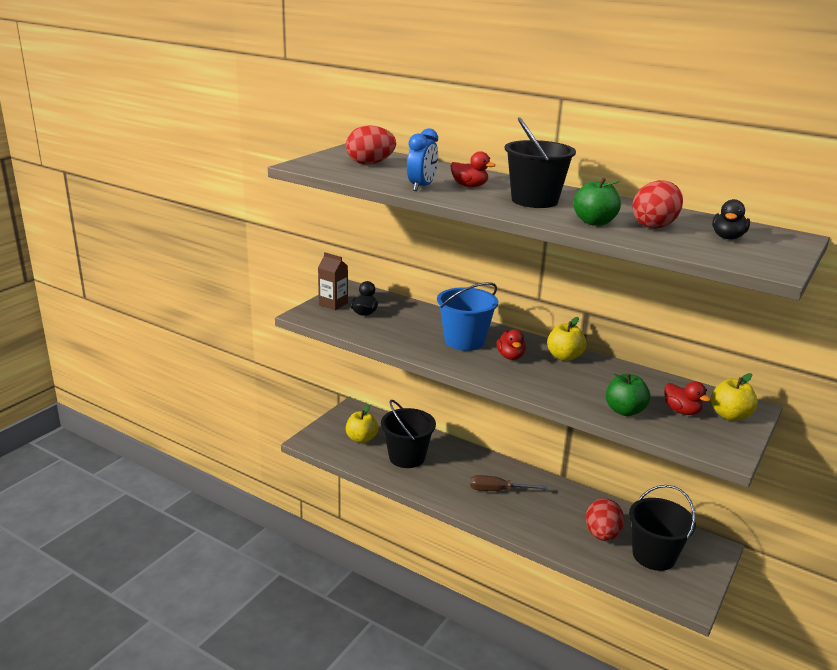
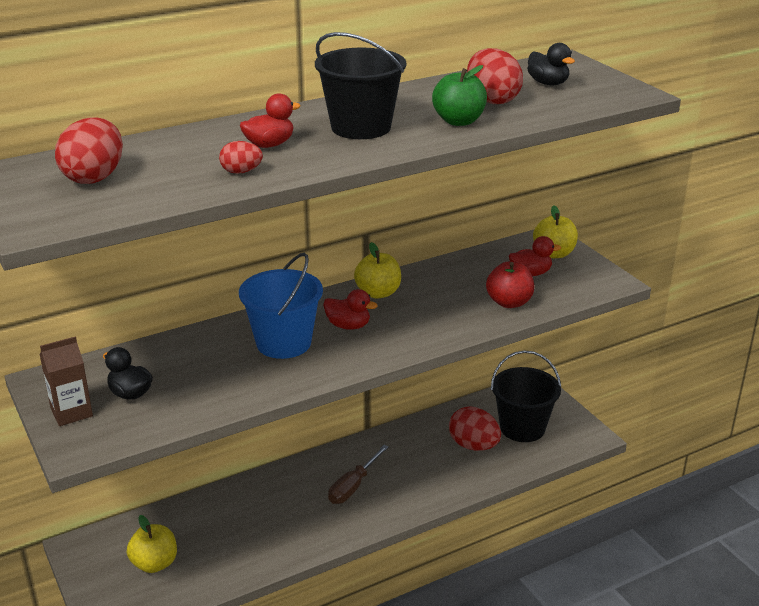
camera: 60 degrees left, 5 degrees up
black bucket [381,400,436,468] -> none
blue clock [407,128,438,191] -> red egg [219,141,263,174]
green apple [606,373,650,416] -> red apple [486,262,534,308]

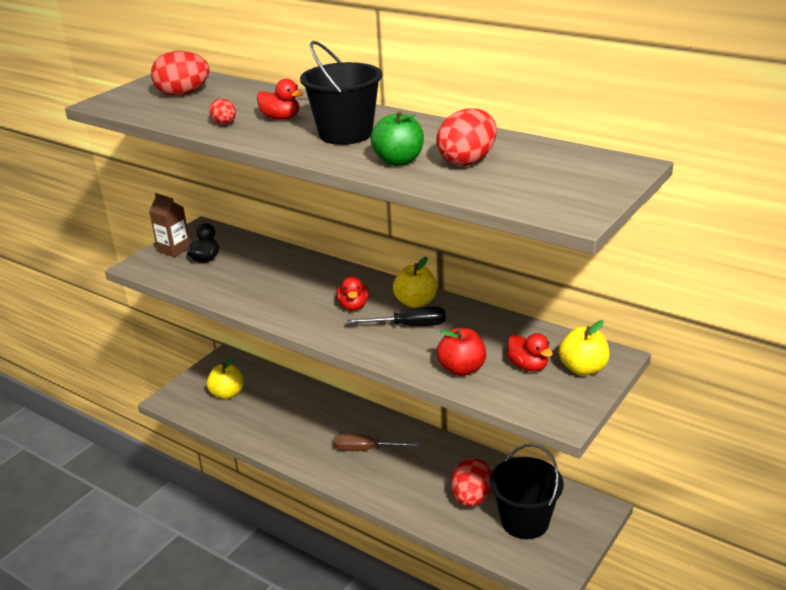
camera: 65 degrees right, 0 degrees up
blue bucket [239,253,323,359] -> none
black duck [527,43,575,85] -> none
none -> black screwdriver [346,306,446,326]

